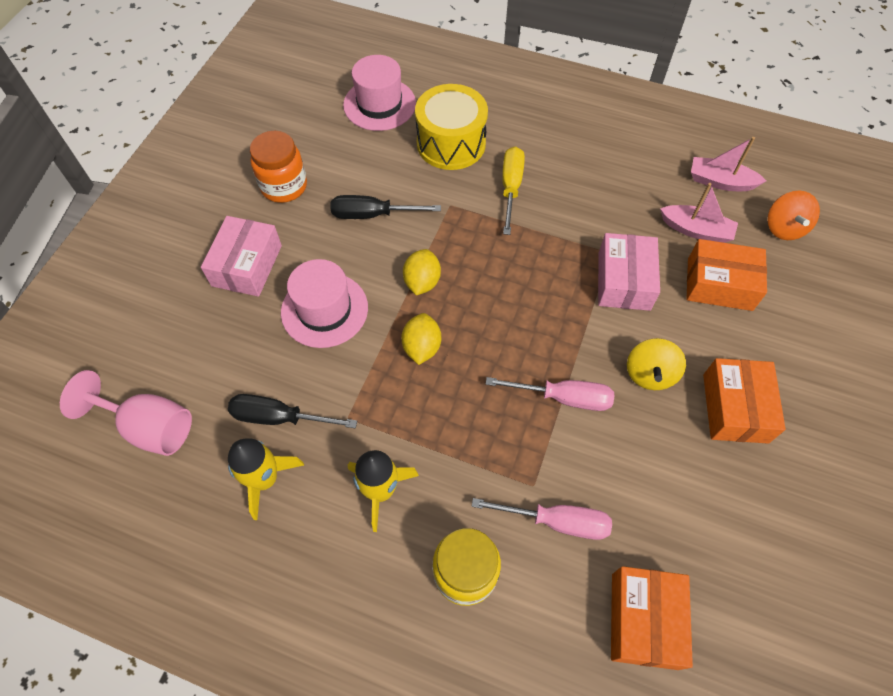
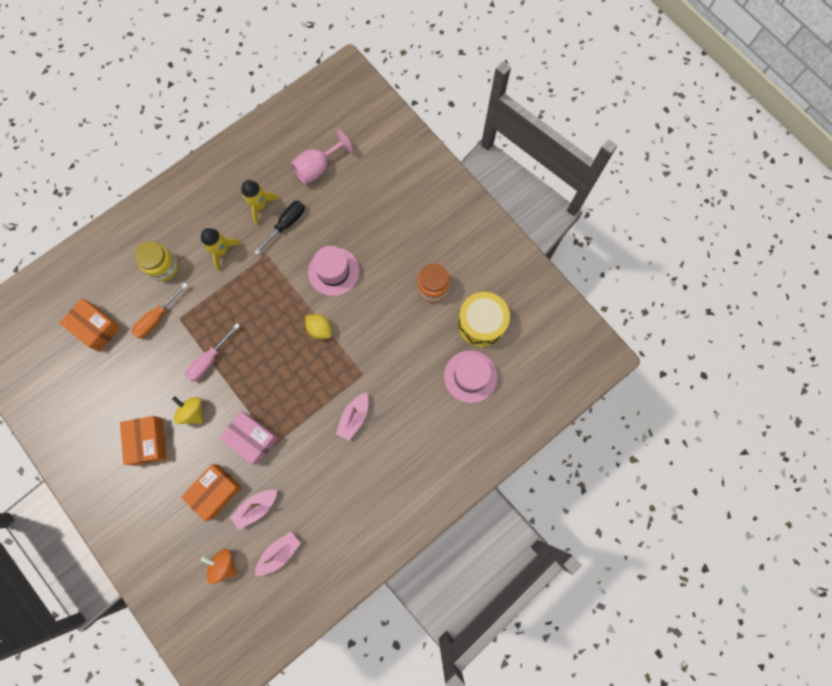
camera: 120 degrees right, 15 degrees up
pink box [201,216,282,297] -> none
black screwdriver [331,195,441,219] -> none
yellow lemon [401,313,441,365] -> none
yellow drum [415,84,488,170] -> yellow drum moved to [458,292,510,347]
pink screwdriver [471,498,612,540] -> orange screwdriver [132,282,188,339]
yellow screwdriver [502,146,525,235] -> pink boat [336,392,369,441]
orange box [703,358,786,444] -> orange box turned 45 degrees clockwise [120,416,166,465]

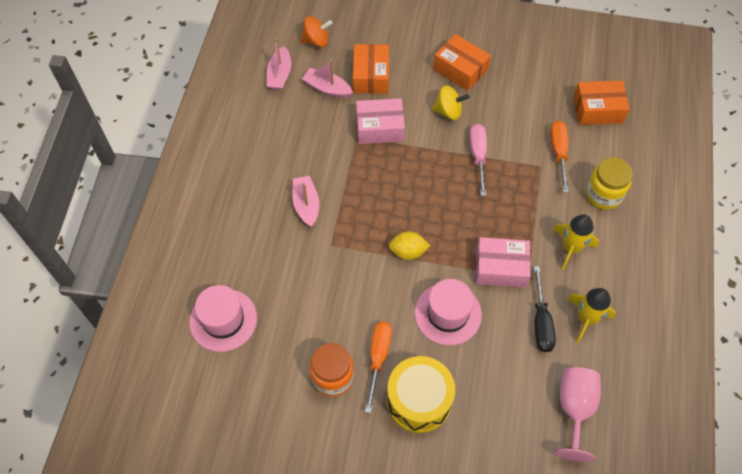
camera: 140 degrees right, 15 degrees down
pink boat [230,490,277,530] -> pink boat turned 75 degrees counterclockwise [302,60,353,98]
yellow drum [458,292,510,347] -> yellow drum moved to [387,356,455,433]
none -> orange screwdriver [365,322,392,413]
none -> pink box [476,237,531,288]

